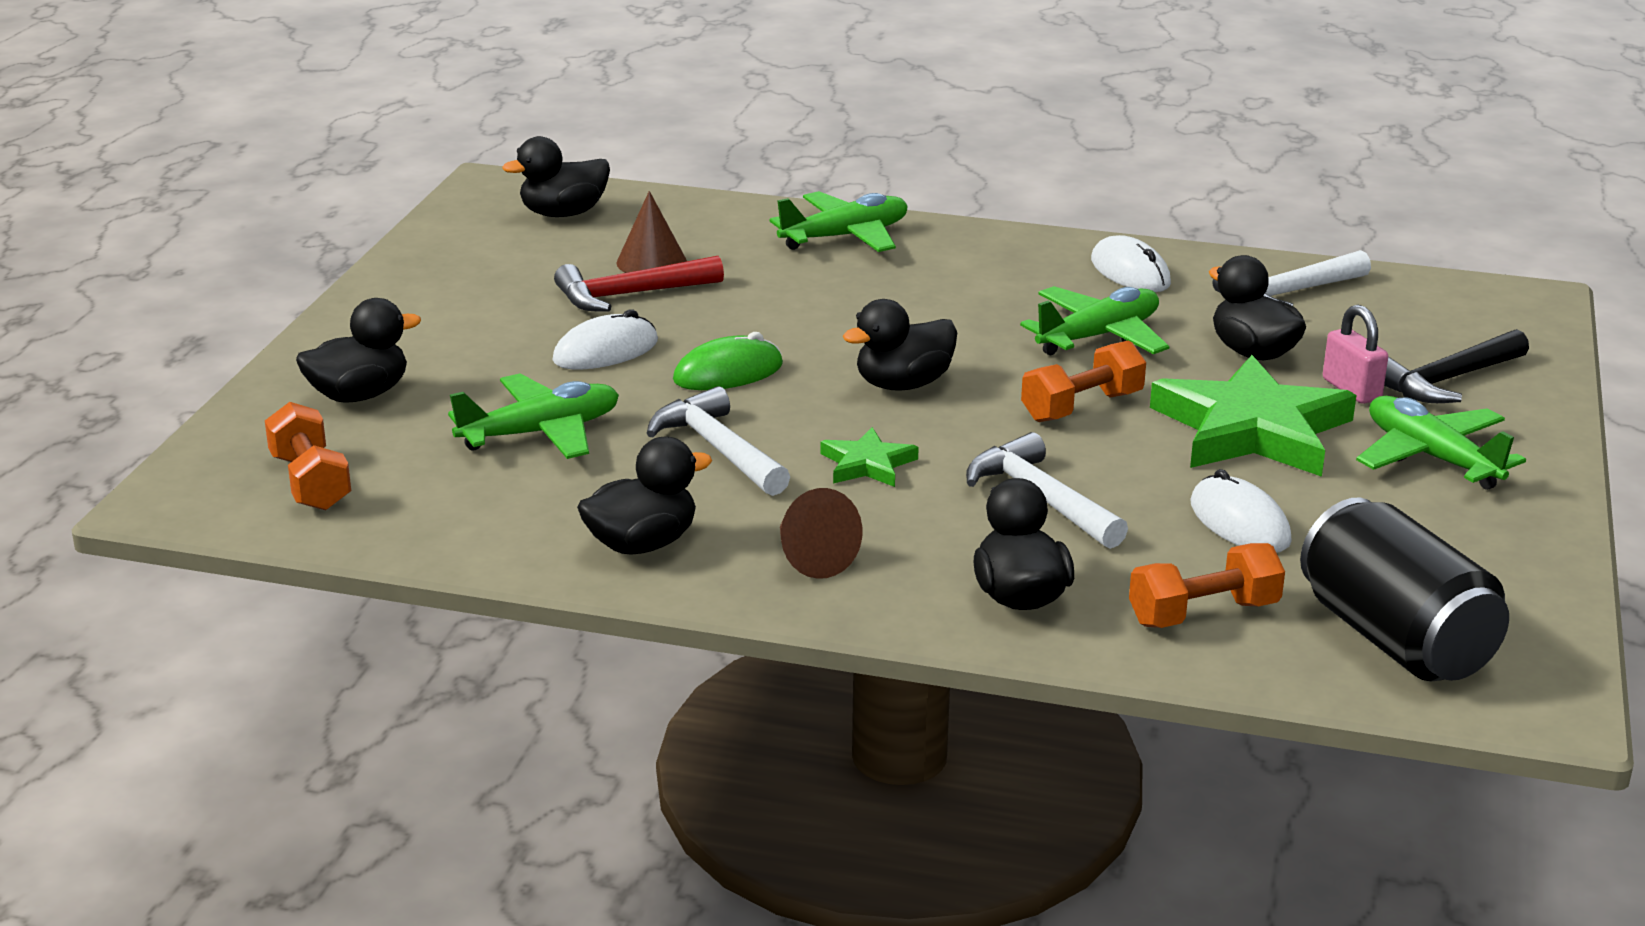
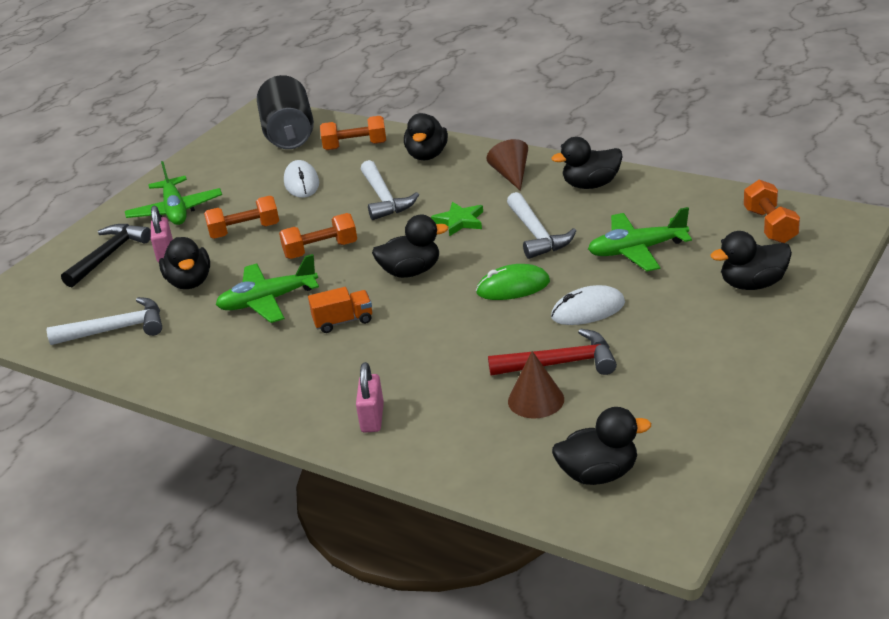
camera: 160 degrees left, 5 degrees up
green plane [770,191,908,252] -> pink padlock [356,362,384,433]
white mouse [1091,235,1171,292] -> none
green star [1150,355,1357,477] -> orange dumbbell [204,196,279,239]
black hammer [1384,329,1529,403] -> black hammer turned 45 degrees counterclockwise [61,224,151,287]
none -> orange truck [308,287,372,333]

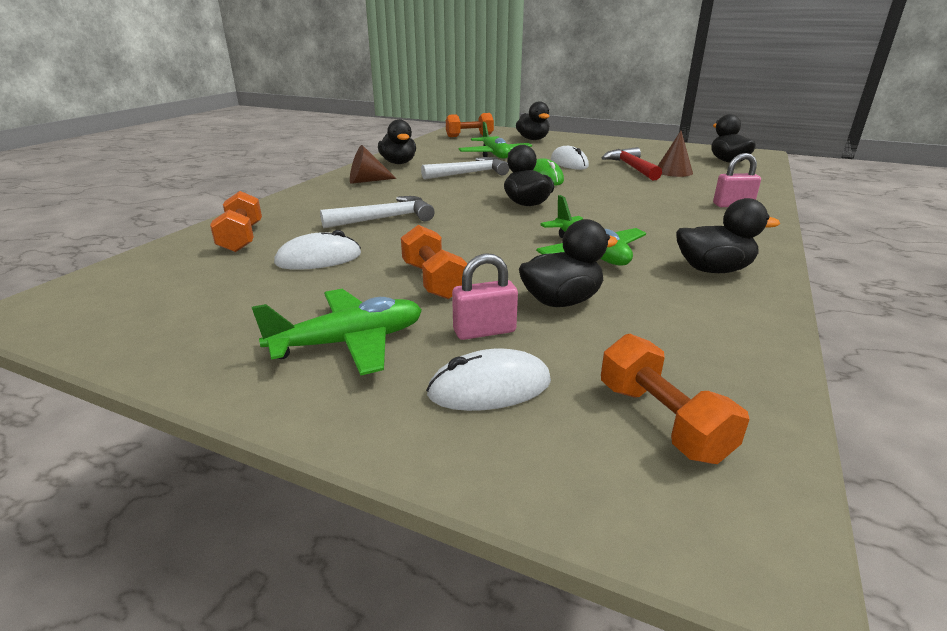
camera: 100 degrees left, 5 degrees down
white hammer [47,297,162,345] -> none
black hammer [61,224,151,287] -> white mouse [426,348,551,411]
black can [257,75,314,149] -> none
orange dumbbell [279,213,357,259] -> orange dumbbell moved to [601,334,749,464]
orange truck [308,287,372,333] -> none
black duck [404,113,448,160] -> black duck moved to [676,198,780,273]
green star [431,202,483,236] -> none

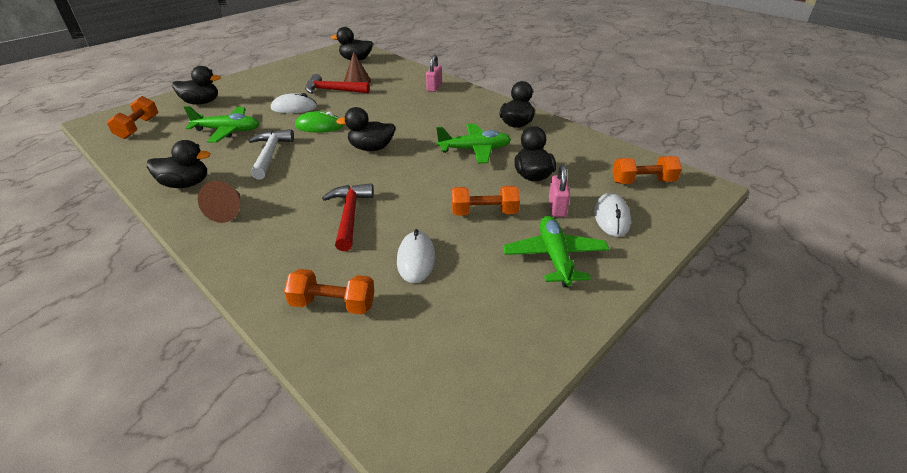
camera: 70 degrees left, 10 degrees up
white hammer [320,196,435,228] -> red hammer [322,183,374,251]

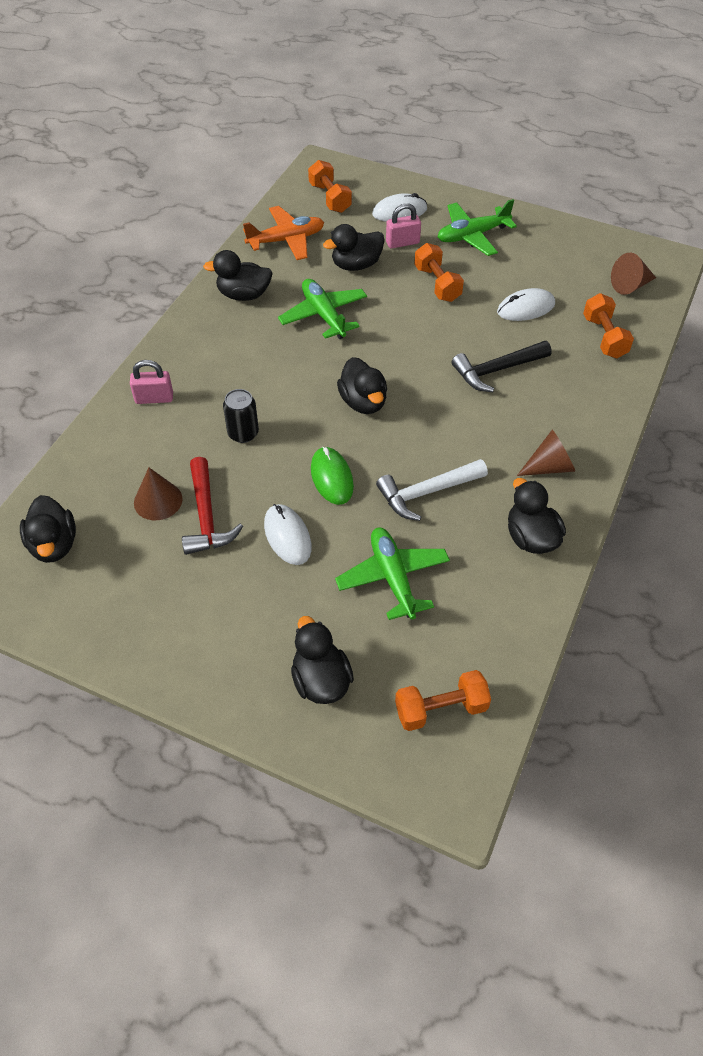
camera: 110 degrees left, 15 degrees up
red hammer [322,183,374,251] -> black hammer [452,341,552,392]
none -> black can [223,389,259,443]
none -> orange plane [243,206,324,260]
none -> brown cone [611,253,656,295]

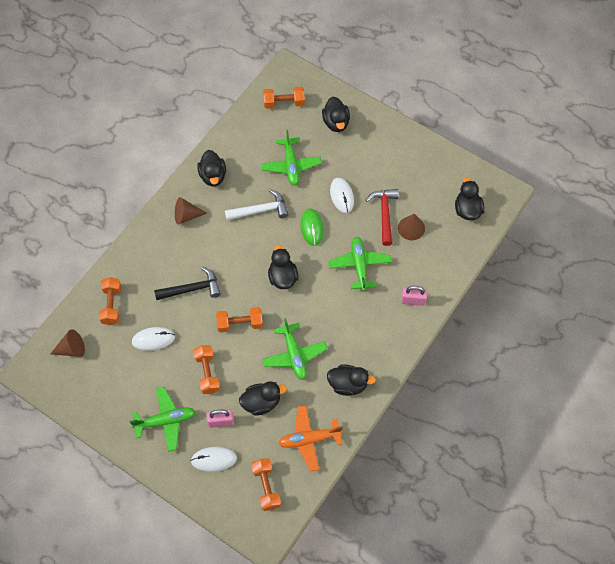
camera: 170 degrees left, 10 degrees up
black can [223,389,259,443] -> green plane [328,237,391,291]
none -> orange dumbbell [216,307,263,333]

